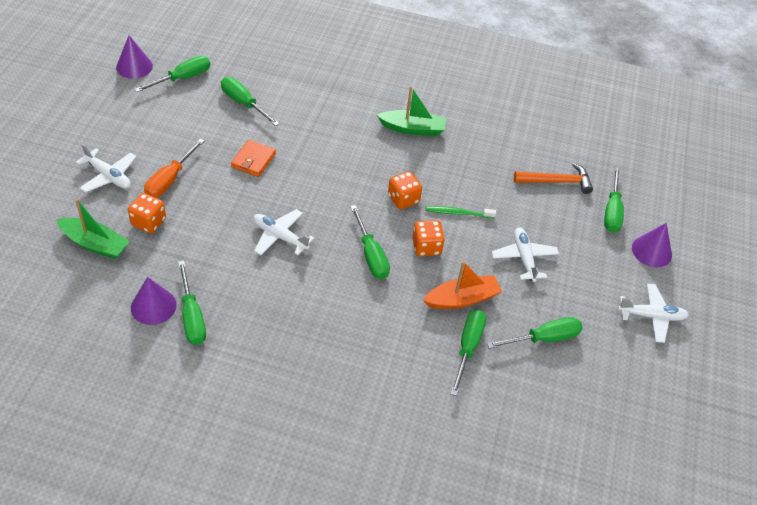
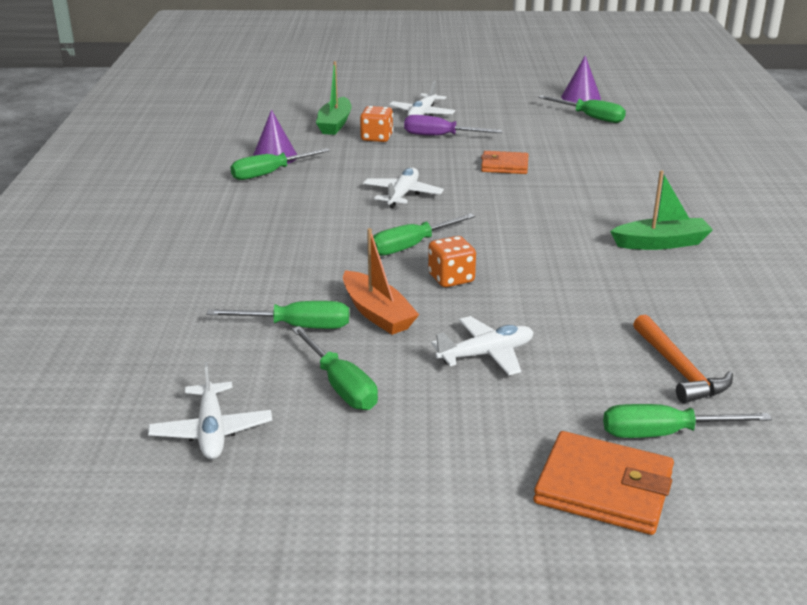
camera: 80 degrees right, 20 degrees down
orange screwdriver [144,138,205,198] -> purple screwdriver [404,115,502,136]
green screwdriver [221,77,280,126] -> none
green boat [377,86,446,136] -> green boat turned 90 degrees counterclockwise [610,171,713,250]
orange dice [388,171,422,210] -> none
green toothbrush [425,206,496,218] -> none
white plane [618,284,689,343] -> white plane moved to [148,362,272,459]
purple cone [632,223,672,267] -> orange wallet [534,431,674,535]

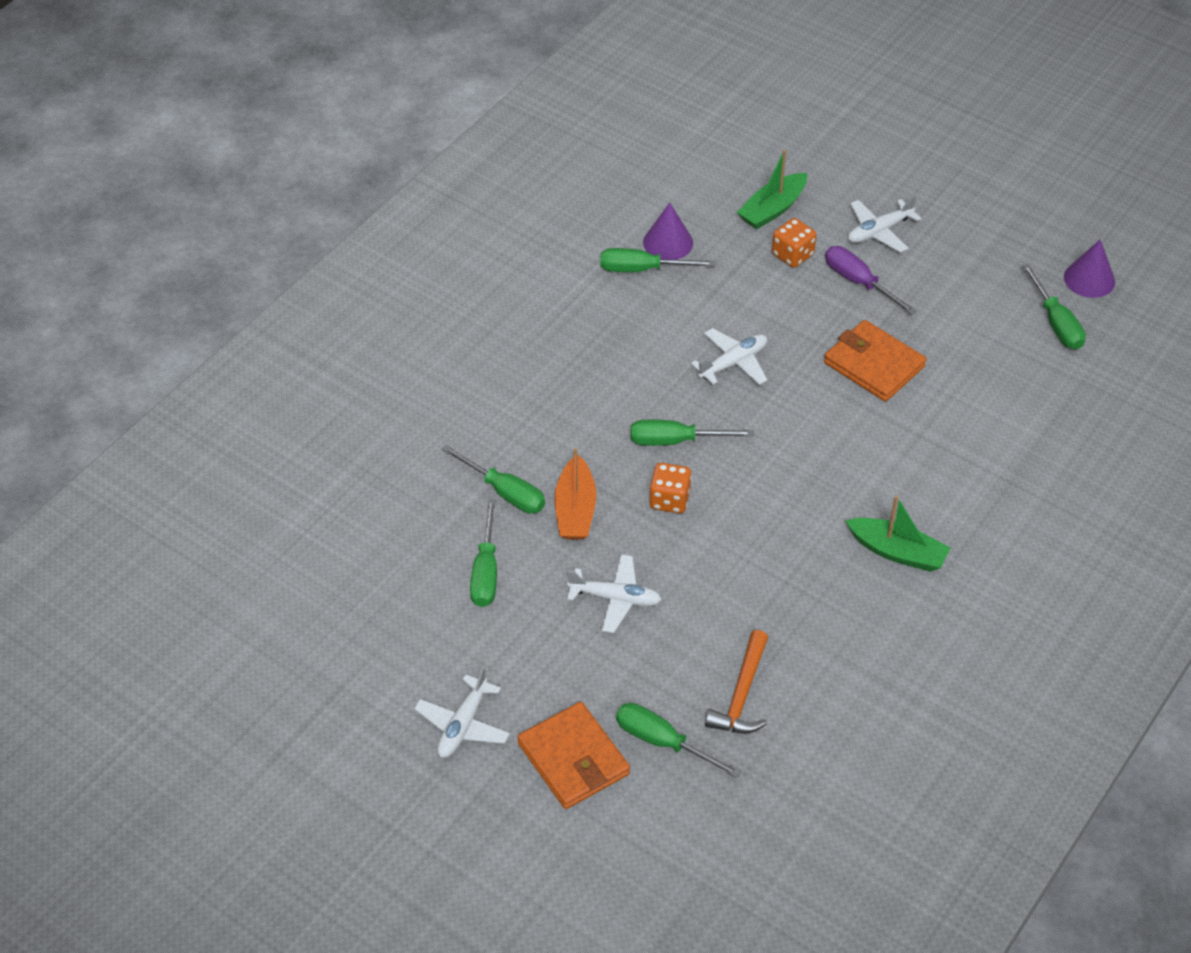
camera: 35 degrees right, 20 degrees up
white plane [148,362,272,459] -> white plane moved to [414,666,510,758]
orange wallet [481,151,529,174] -> orange wallet [824,320,927,402], size x1.54

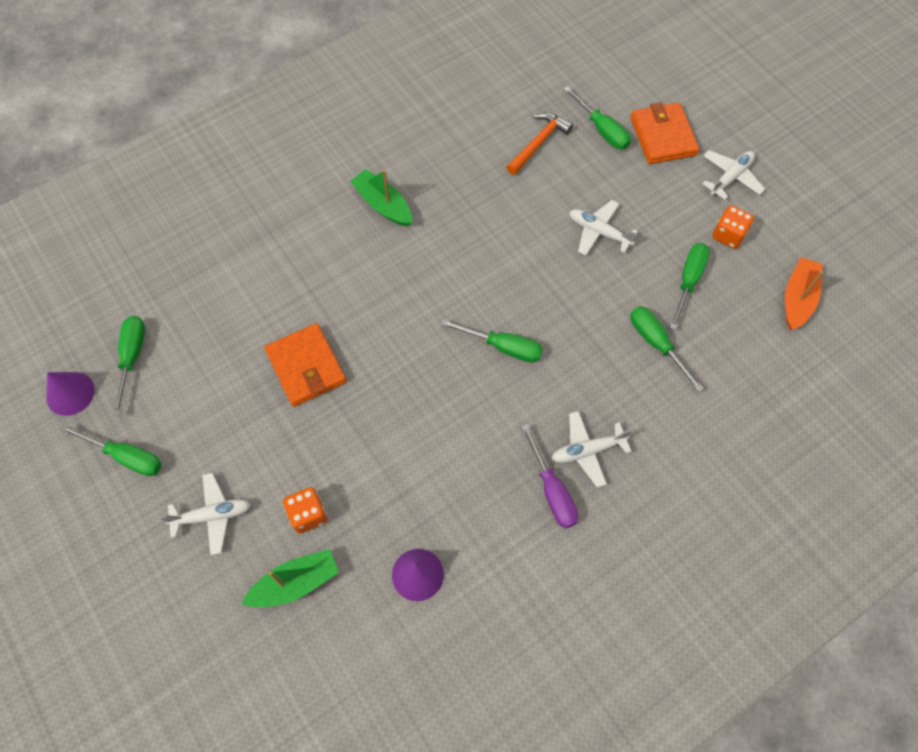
camera: 160 degrees left, 15 degrees up
orange boat [555,448,596,540] -> orange boat moved to [785,257,823,330]
green screwdriver [600,248,715,272] -> green screwdriver moved to [61,424,162,476]
orange dice [649,463,692,513] -> orange dice moved to [712,205,754,249]
white plane [691,328,767,385] -> white plane moved to [552,411,632,488]
purple screwdriver [825,246,917,315] -> purple screwdriver moved to [521,424,578,529]

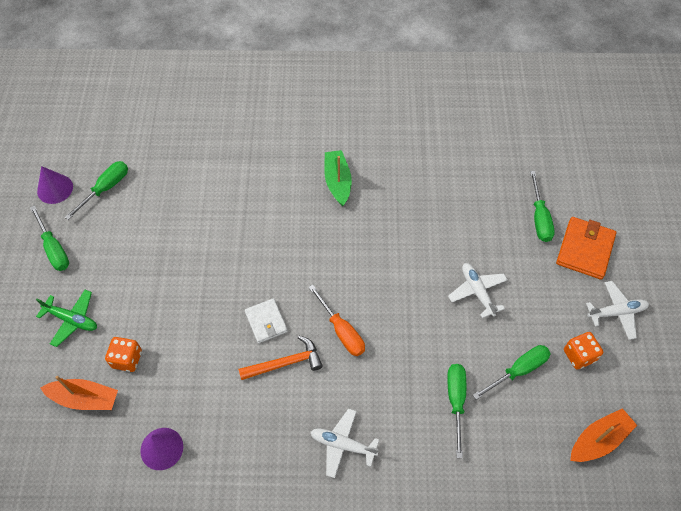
camera: 35 degrees right, 5 degrees down
white plane [160,473,251,555] -> green plane [36,290,97,347]
green boat [241,549,339,607] -> orange boat [40,376,118,410]
orange wallet [264,323,347,407] -> none
green screwdriver [441,319,543,362] -> orange screwdriver [308,285,365,356]
orange hammer [506,112,573,175] -> orange hammer moved to [239,336,323,380]
purple screwdriver [521,424,578,529] -> none
none -> white wallet [245,298,288,343]

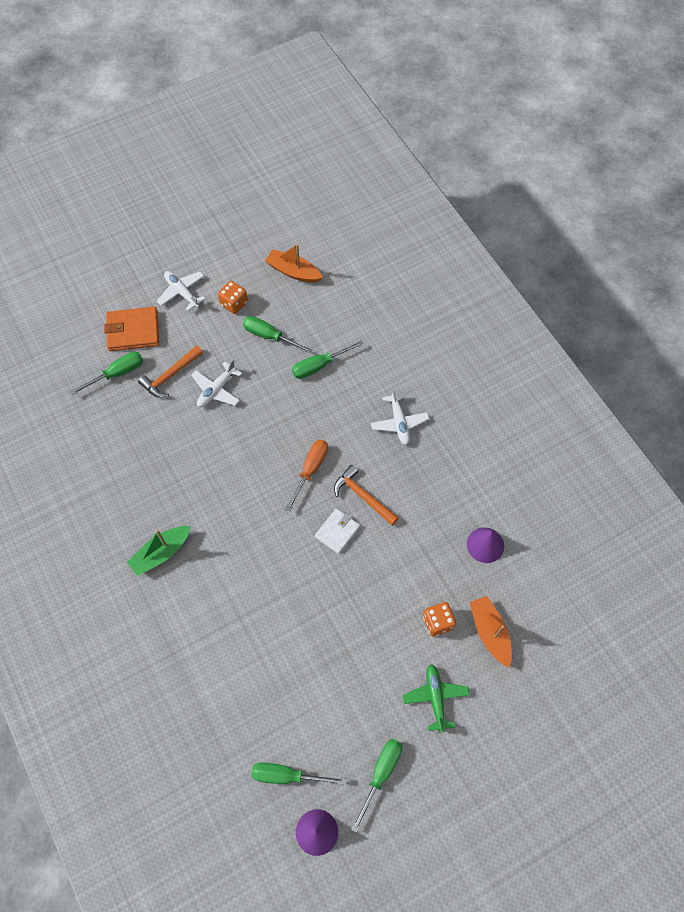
camera: 120 degrees left, 5 degrees up
none -> orange hammer [138,345,203,398]

